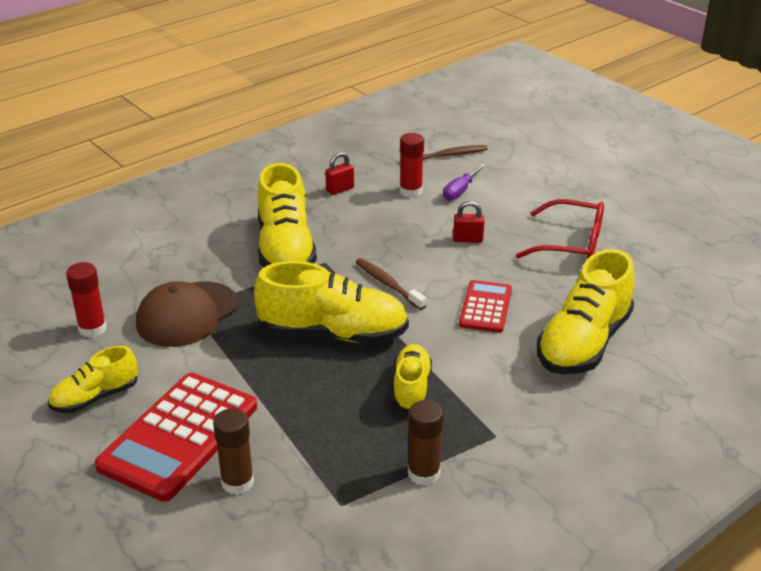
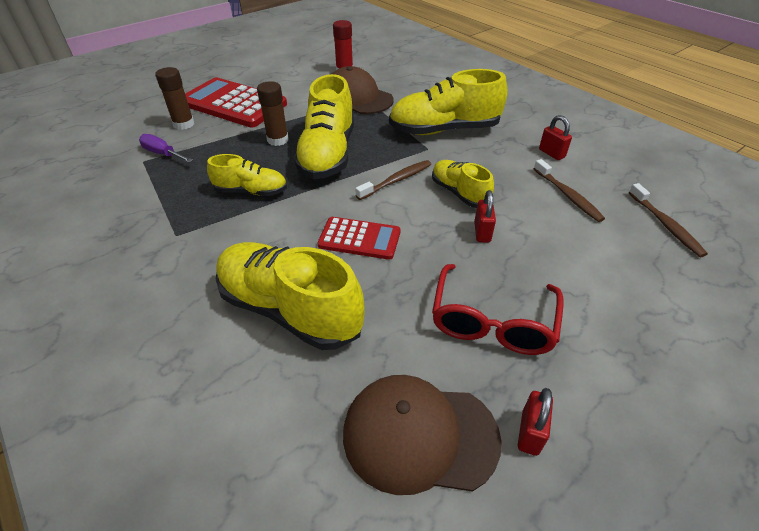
camera: 90 degrees right, 10 degrees up
yellow shoe [48,346,138,413] -> yellow shoe moved to [432,160,494,208]
red glue stick [400,133,424,197] -> brown toothbrush [534,159,605,222]
brown glue stick [408,400,443,486] -> brown glue stick moved to [257,81,289,146]
purple screwdriver [443,164,486,201] -> purple screwdriver moved to [139,134,193,162]
none -> brown cap [343,375,502,495]
none -> red padlock [518,388,553,456]

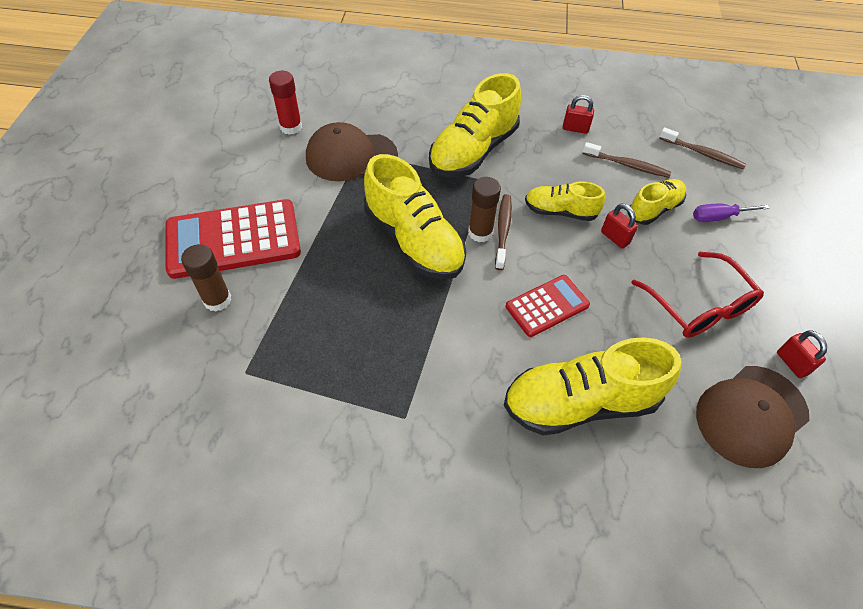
camera: 45 degrees left, 10 degrees up
purple screwdriver [139,134,193,162] -> purple screwdriver moved to [693,203,770,222]
yellow shoe [207,154,287,196] -> yellow shoe moved to [627,179,686,225]
brown glue stick [257,81,289,146] -> brown glue stick moved to [468,177,501,242]

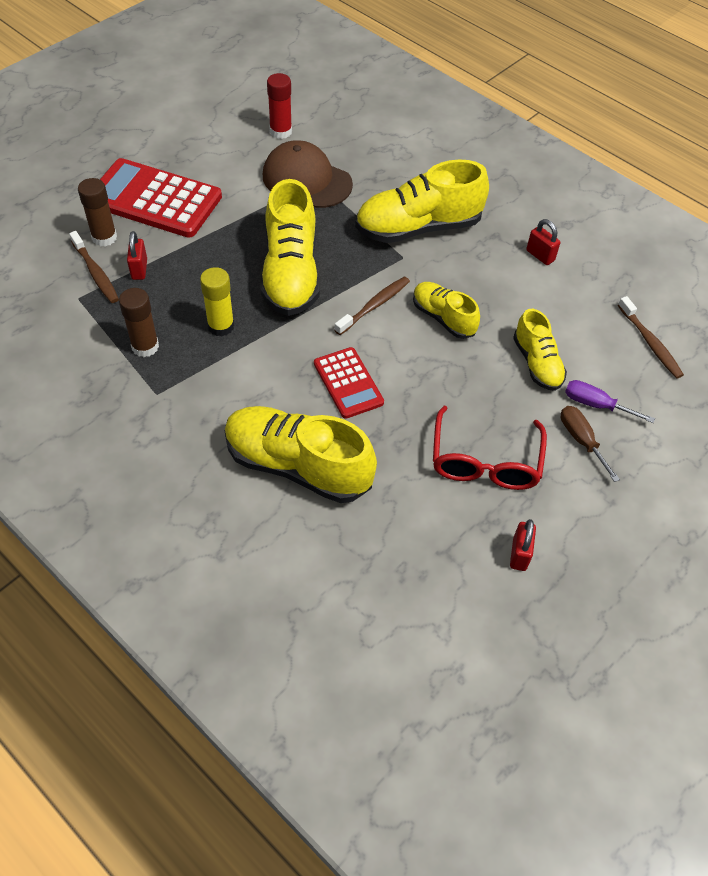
camera: 35 degrees right, 0 degrees up
brown glue stick [468,177,501,242] -> brown glue stick moved to [119,288,159,357]
red calculator [506,275,590,337] -> red calculator turned 60 degrees clockwise [314,347,384,419]
brown toothbrush [582,142,671,178] -> brown toothbrush moved to [69,231,119,303]
red padlock [601,203,638,249] -> red padlock moved to [127,231,147,280]
yellow shoe [627,179,686,225] -> yellow shoe turned 75 degrees clockwise [513,309,567,391]
brown cap [696,366,809,468] -> none
none -> yellow glue stick [200,267,234,337]
none -> brown screwdriver [561,406,620,482]

